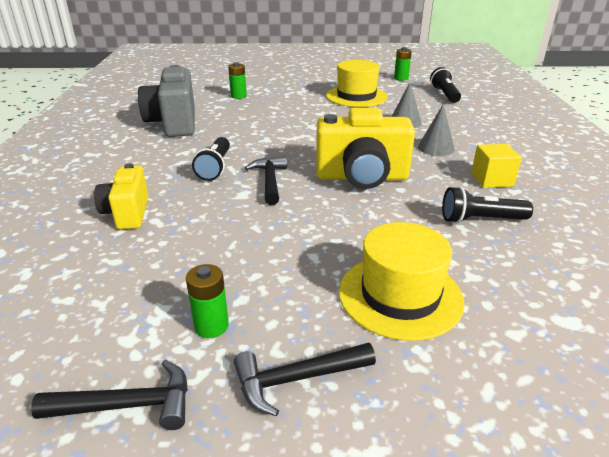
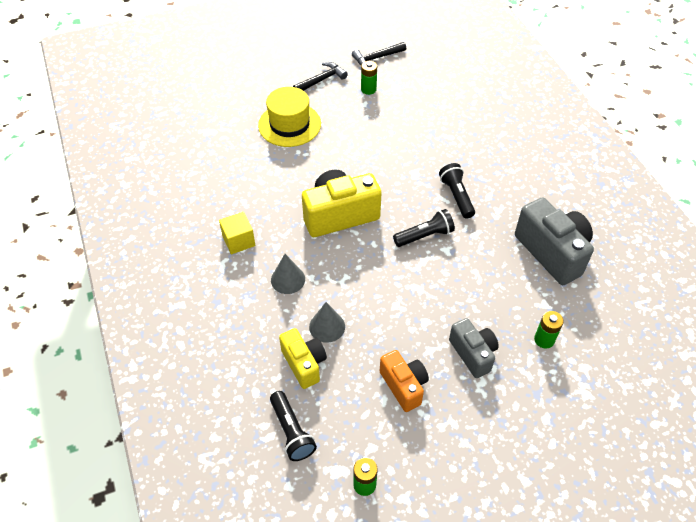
camera: 160 degrees right, 20 degrees up
yellow camera [94,163,148,230] -> yellow camera moved to [279,328,327,389]
black hammer [245,156,287,205] -> none
yellow hat [326,60,388,107] -> orange camera [380,350,429,412]
black flashlight [442,187,533,223] -> black flashlight moved to [393,209,455,247]
none -> grey camera [449,318,499,378]

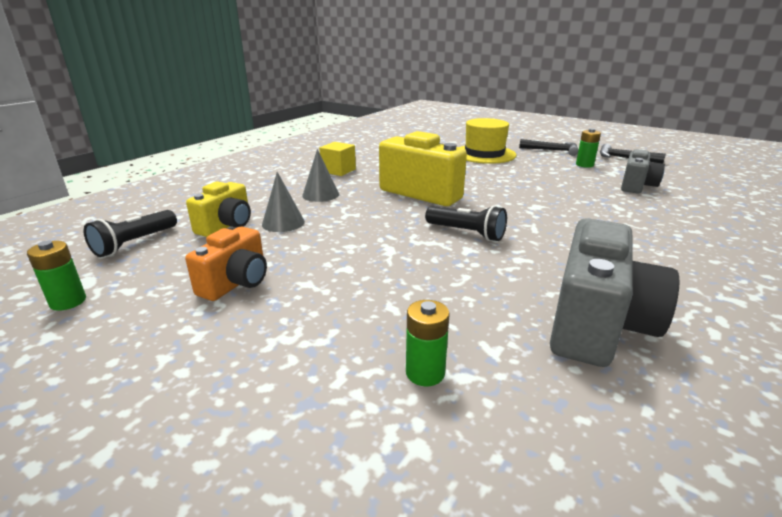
camera: 55 degrees right, 25 degrees down
black flashlight [439,163,475,219] -> none
grey camera [449,318,499,378] -> grey camera moved to [621,149,665,194]

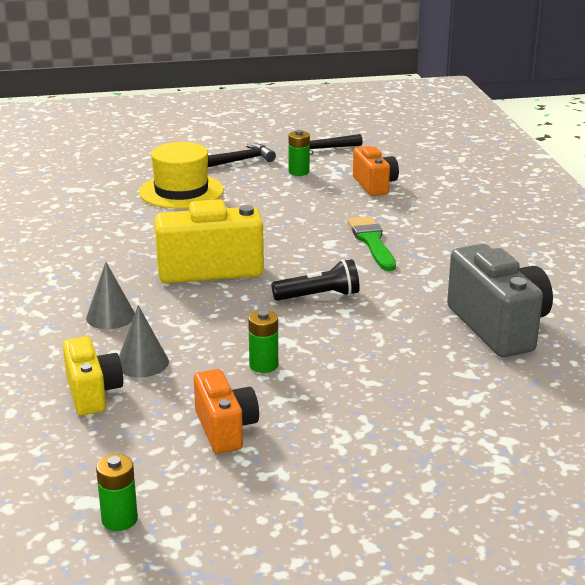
camera: 45 degrees left, 0 degrees up
black flashlight [84,210,177,257] -> none
yellow cube [319,142,356,176] -> none
green battery [406,300,450,386] -> green battery moved to [248,310,278,373]
grey camera [621,149,665,194] -> orange camera [353,146,399,196]
none -> green brush [347,216,396,271]

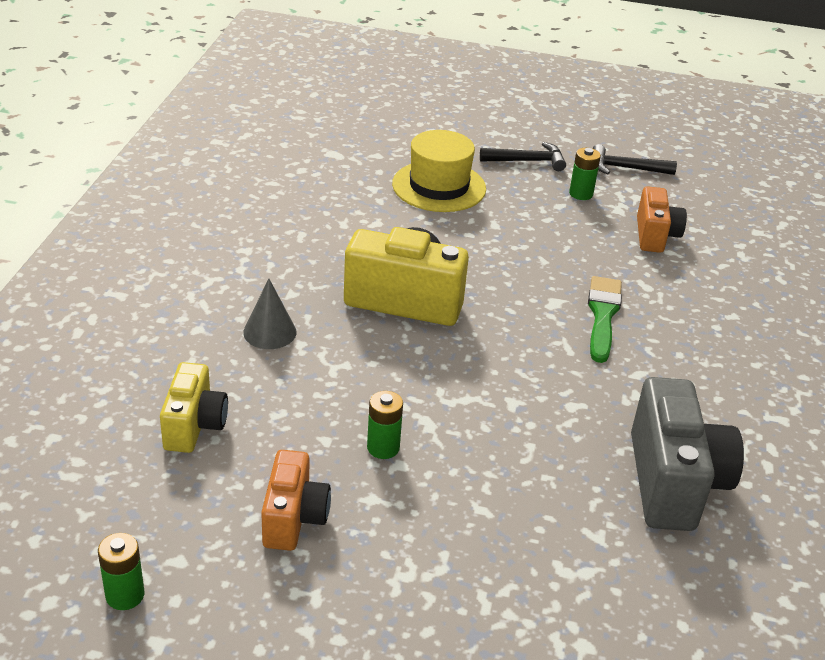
camera: 20 degrees right, 10 degrees up
grey cone [119,305,169,377] -> none
black flashlight [271,259,360,301] -> none

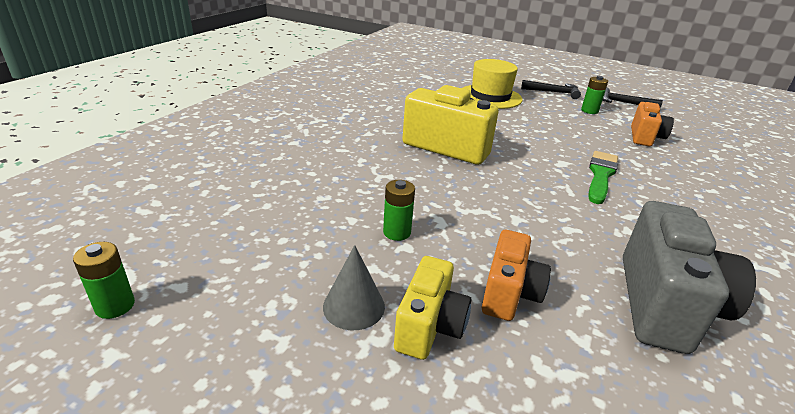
camera: 15 degrees right, 5 degrees down
yellow camera [160,362,228,453] -> yellow camera moved to [394,256,471,360]
grey cone [243,279,297,349] -> grey cone moved to [323,245,385,330]
orange camera [261,450,331,551] -> orange camera moved to [482,230,551,321]

